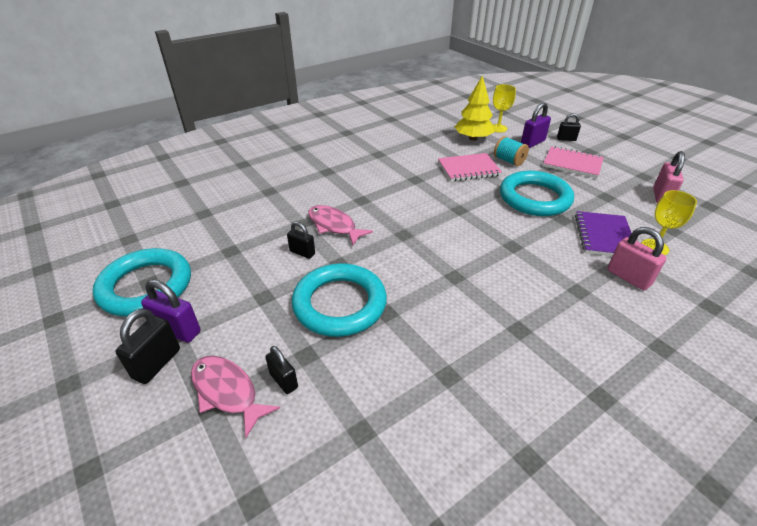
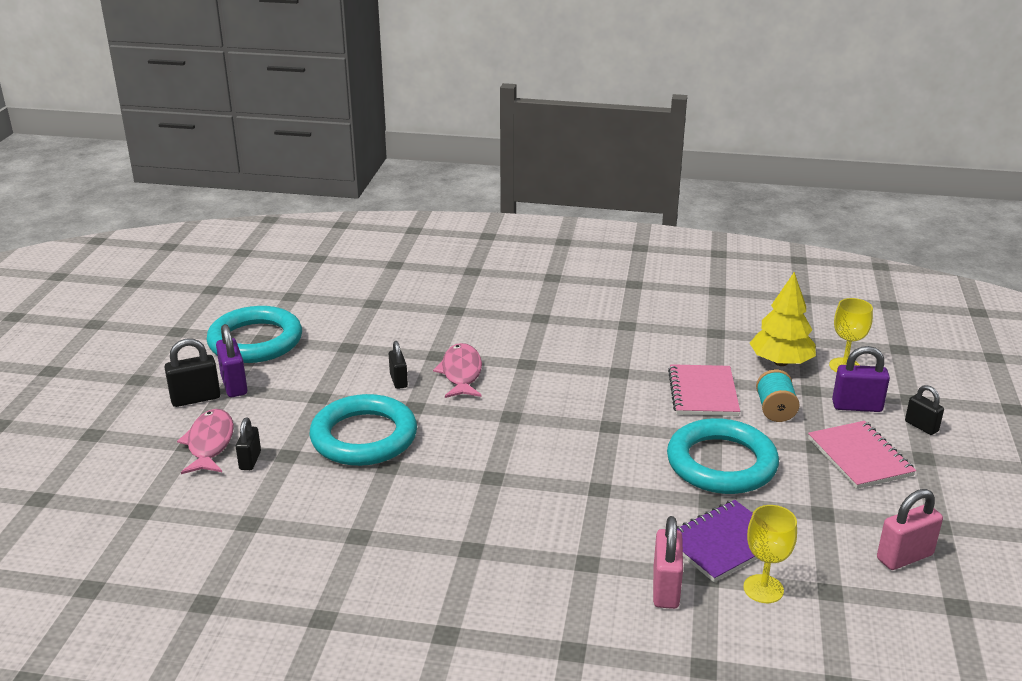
camera: 45 degrees right, 10 degrees down
pink notebook [438,153,502,182] -> pink notebook turned 60 degrees clockwise [668,364,740,416]

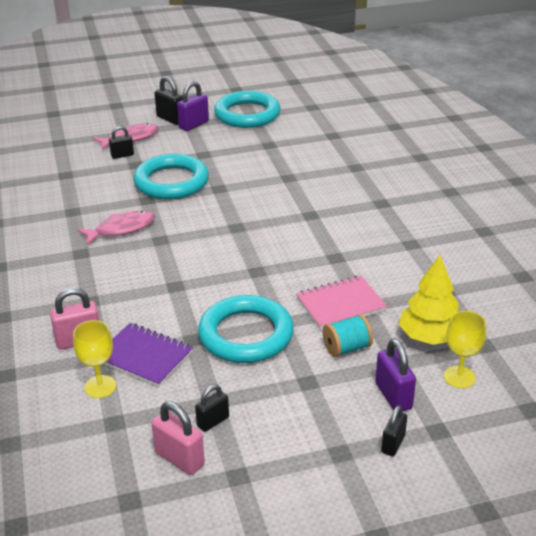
camera: 65 degrees right, 5 degrees up
black padlock [389,341,408,389] -> black padlock moved to [195,385,229,432]
pink fish [433,343,482,398] -> pink fish moved to [77,211,155,245]
pink notebook [808,421,916,489] -> none

